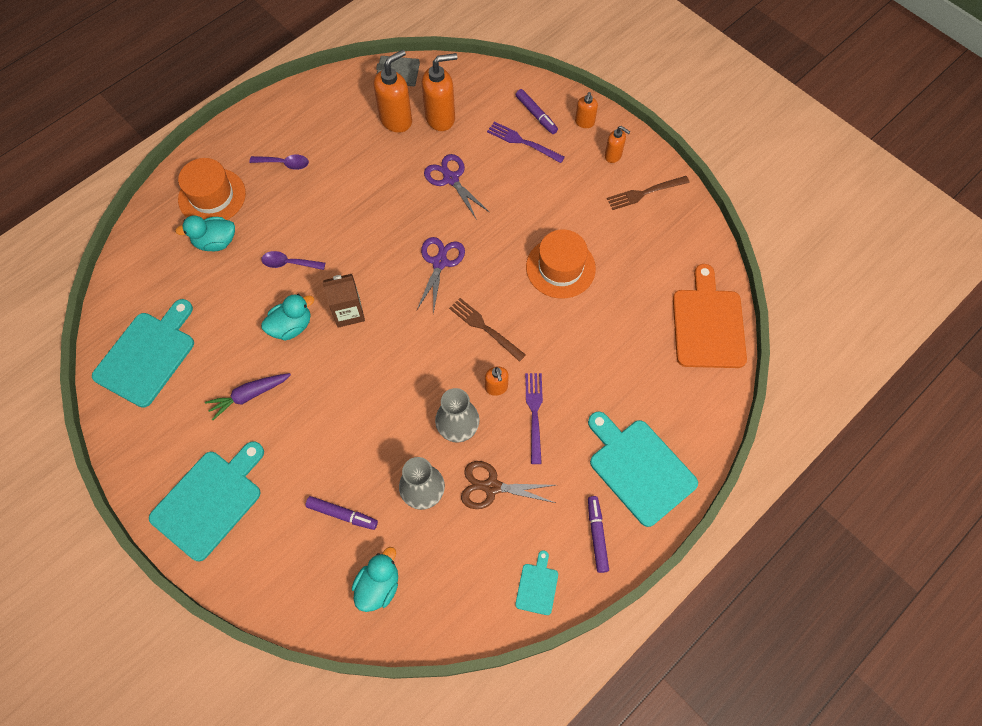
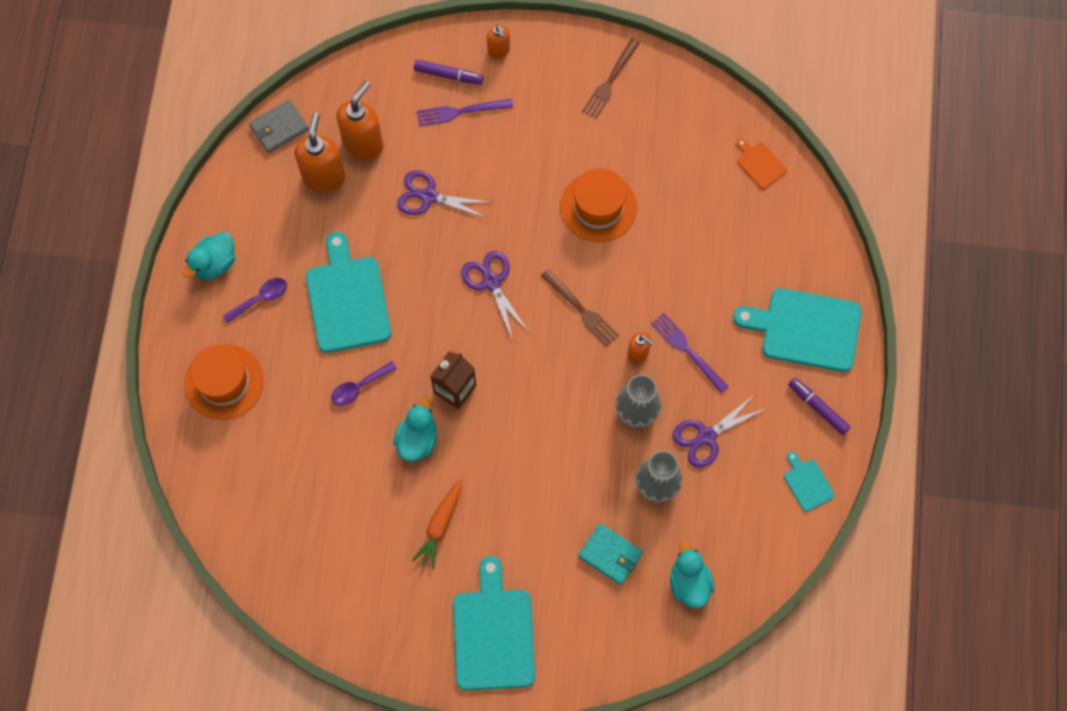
camera: 40 degrees left, 5 degrees up
turquoise cutting board [92,299,194,408] -> turquoise cutting board moved to [306,232,391,353]
turquoise duck [175,215,235,251] -> turquoise duck moved to [183,232,235,280]
purple carrot [205,373,291,420] -> orange carrot [412,479,462,570]
purple marker [305,496,378,530] -> turquoise wallet [578,523,643,585]
brown fork [449,298,526,362] -> brown fork turned 135 degrees counterclockwise [541,269,619,347]
brown scissors [461,461,556,509] -> purple scissors [673,394,767,468]
orange soap dispenser [605,126,630,163] -> none
orange cutting board [673,264,747,368] -> orange cutting board [736,138,787,189], size x0.47

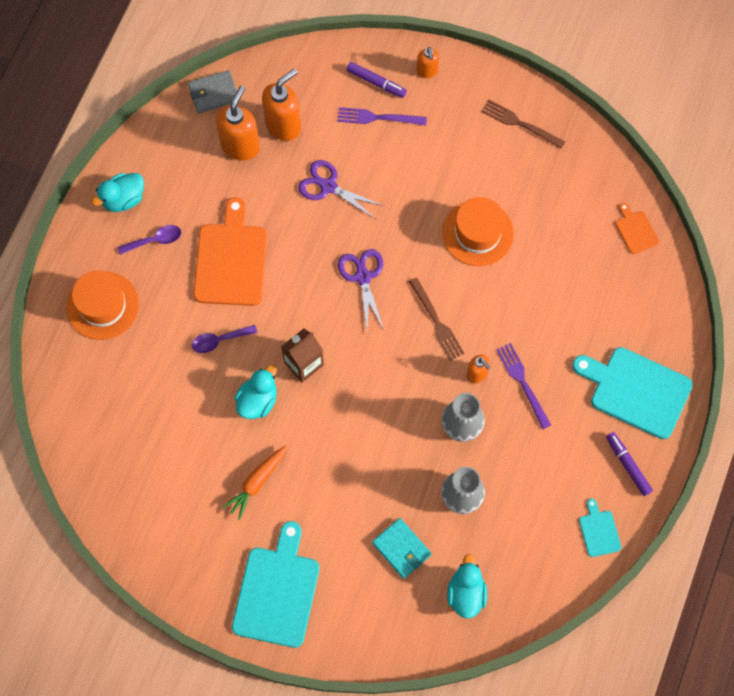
camera: 15 degrees right, 0 degrees up
turquoise cutting board [306,232,391,353] -> orange cutting board [193,197,267,306]
brown fork [582,38,640,119] -> brown fork turned 75 degrees clockwise [481,100,565,149]
purple scissors [673,394,767,468] -> none

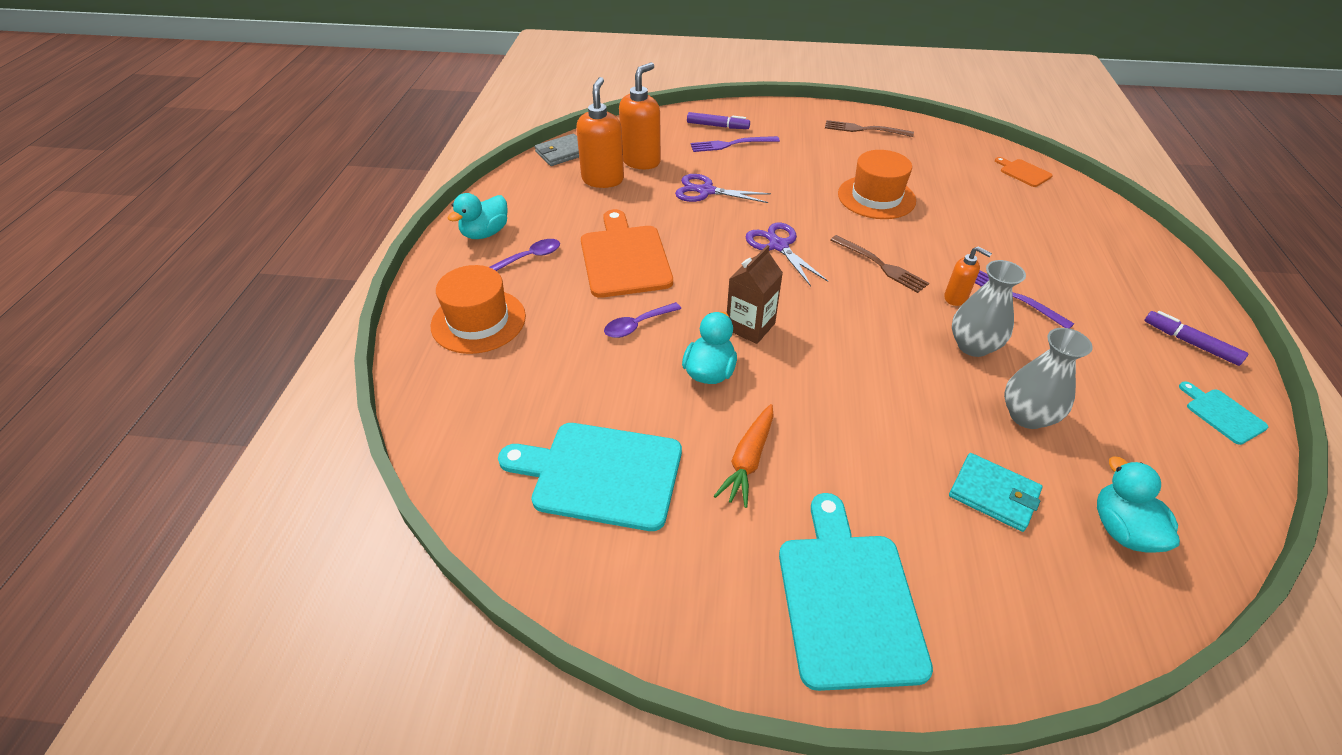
camera: 15 degrees left, 25 degrees down
orange soap dispenser [417,47,439,78] -> none
turquoise cutting board [572,347,693,439] -> turquoise cutting board moved to [498,423,682,531]

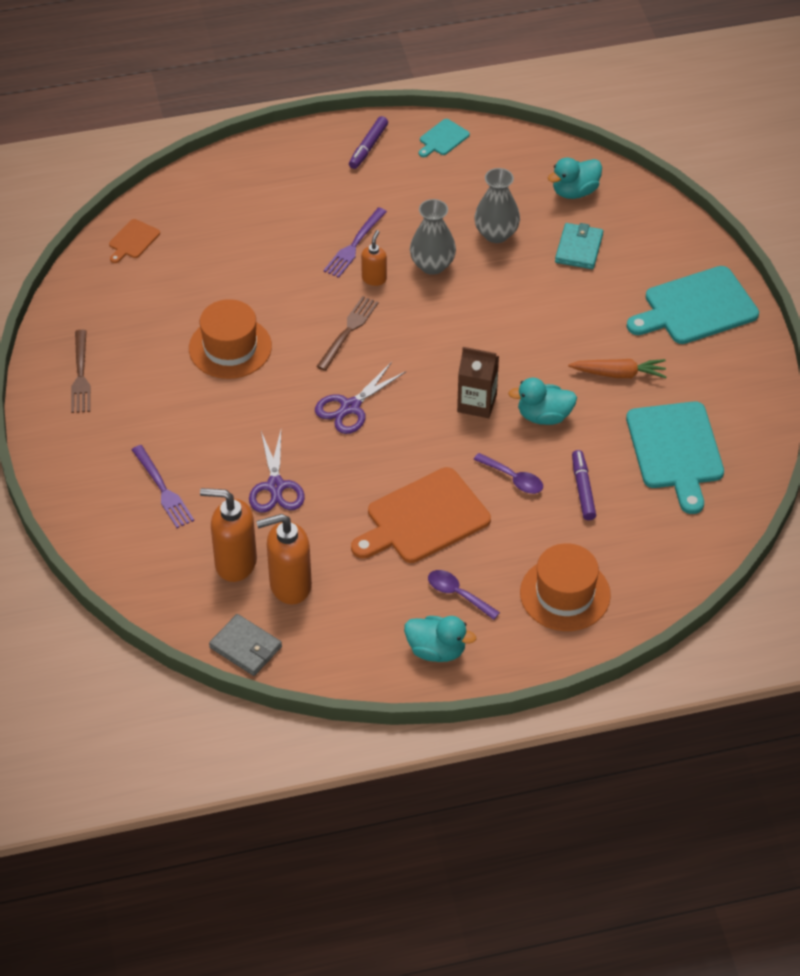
camera: 110 degrees left, 5 degrees up
purple marker [687,112,750,129] -> purple marker moved to [572,450,596,520]

